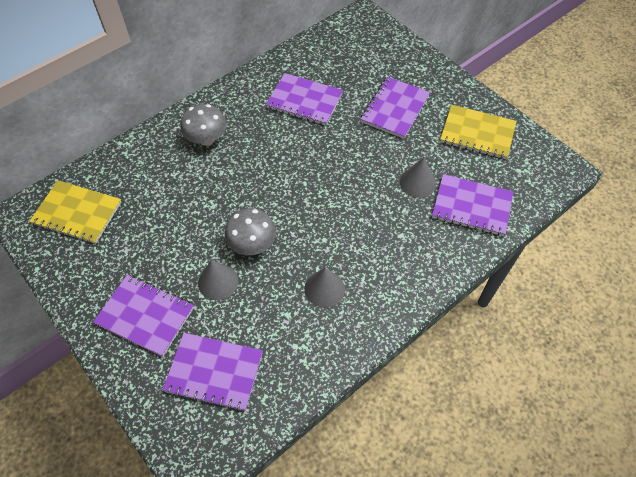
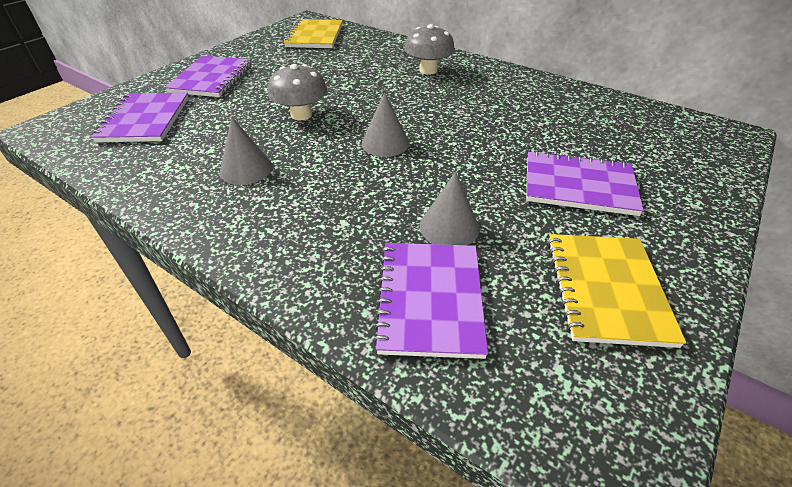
camera: 75 degrees right, 15 degrees down
grey cone [198,260,238,300] -> grey cone moved to [362,92,410,157]
purple notebook [266,73,343,126] -> none

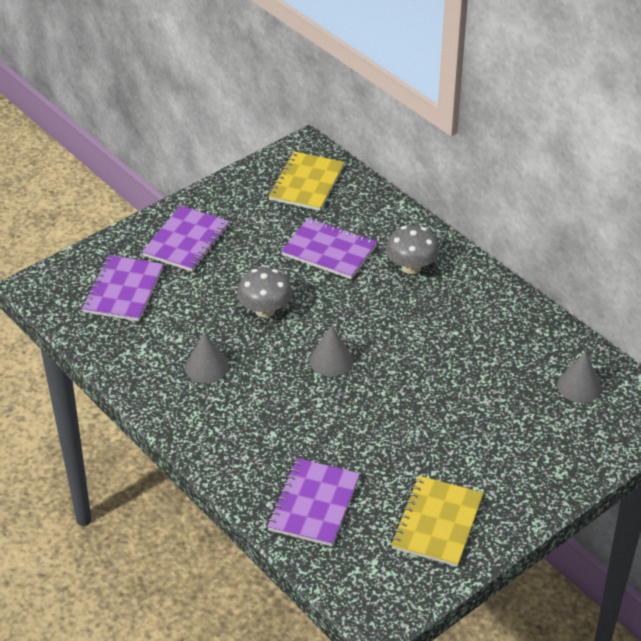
camera: 15 degrees right, 0 degrees up
grey cone [420,172,479,245] -> grey cone moved to [557,351,602,403]
purple notebook [526,151,644,216] -> purple notebook moved to [281,218,377,279]

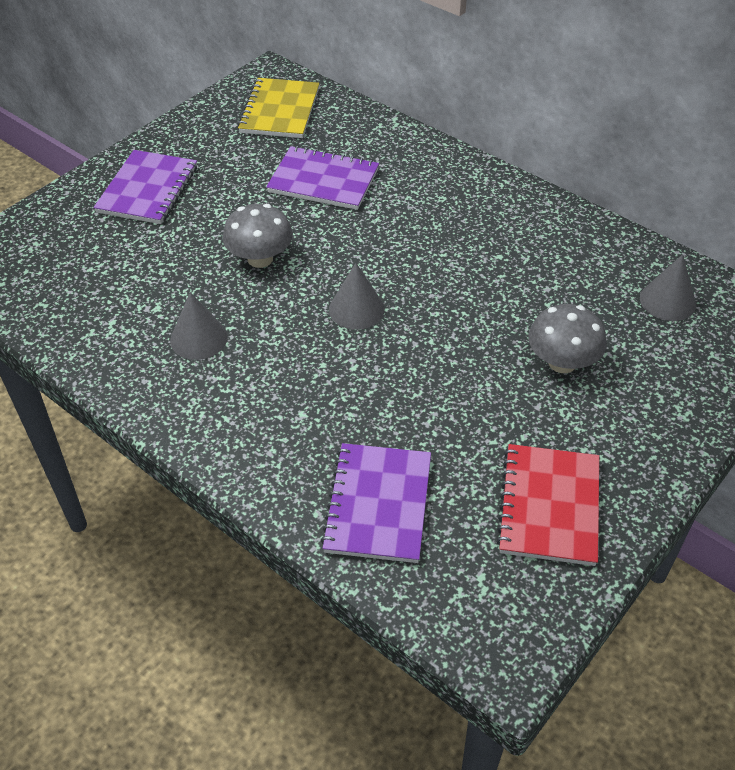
camera: 10 degrees left, 5 degrees up
purple notebook [82,255,164,322] -> none
grey mushroom [386,225,439,274] -> grey mushroom moved to [529,304,607,373]
yellow notebook [391,476,483,567] -> red notebook [496,444,599,566]

